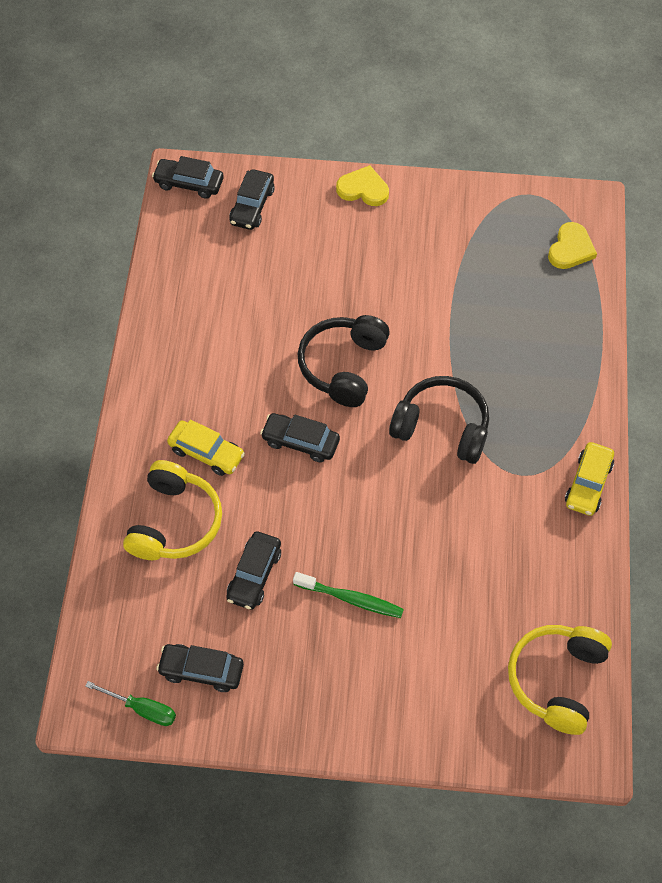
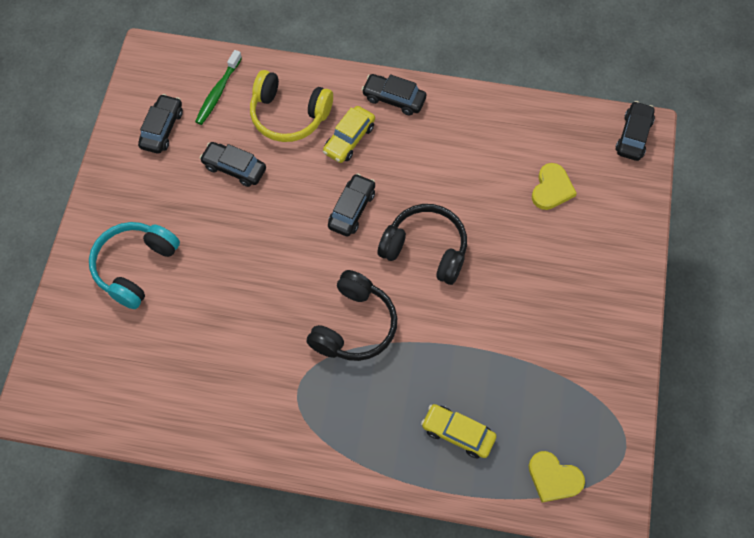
camera: 95 degrees right, 5 degrees up
green screwdriver [85,681,176,726] -> none
black car [229,169,275,230] -> black car moved to [362,74,427,115]
green toothbrush [293,572,404,618] -> green toothbrush moved to [195,50,242,125]
yellow heart [336,165,389,206] -> yellow heart moved to [532,163,577,210]
yellow headphones [508,625,612,735] -> none
yellow car [565,442,614,516] -> yellow car moved to [421,404,496,459]
none -> turquoise headphones [89,222,180,309]

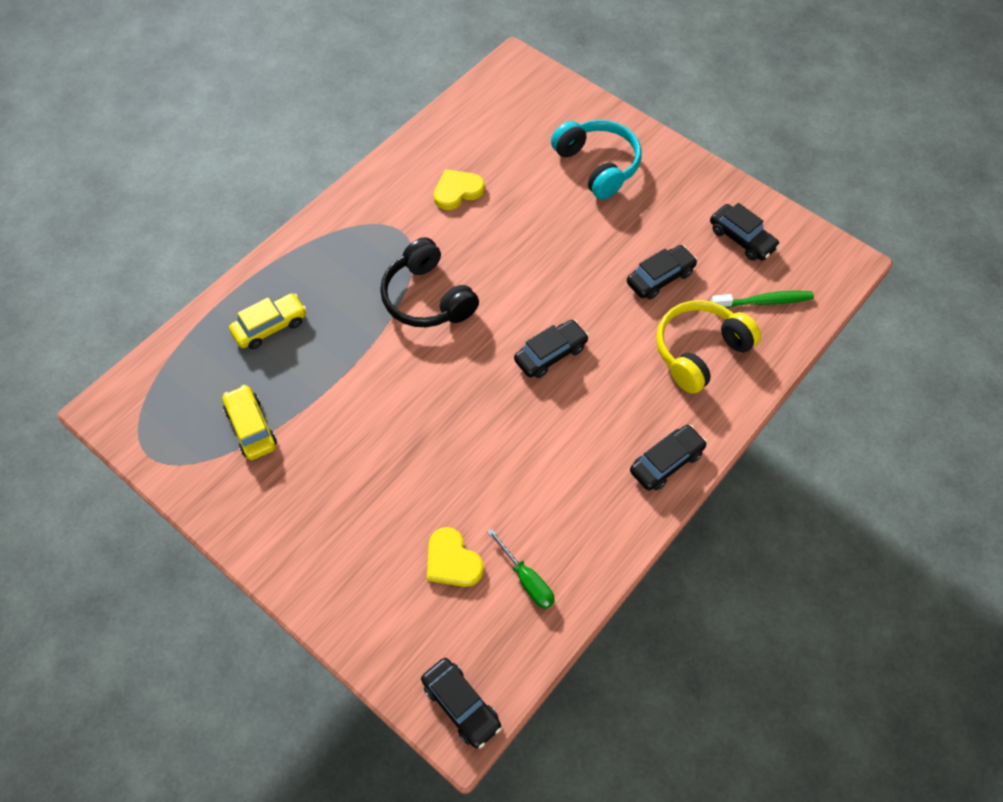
camera: 120 degrees right, 5 degrees down
green toothbrush [195,50,242,125] -> green toothbrush turned 120 degrees clockwise [710,291,814,308]
yellow car [323,106,375,163] -> yellow car moved to [222,385,277,460]
black car [328,173,375,237] -> black car turned 90 degrees counterclockwise [514,320,589,378]
black headphones [378,204,467,285] -> none
yellow heart [529,451,585,503] -> yellow heart moved to [434,169,485,210]
none -> green screwdriver [487,528,555,609]

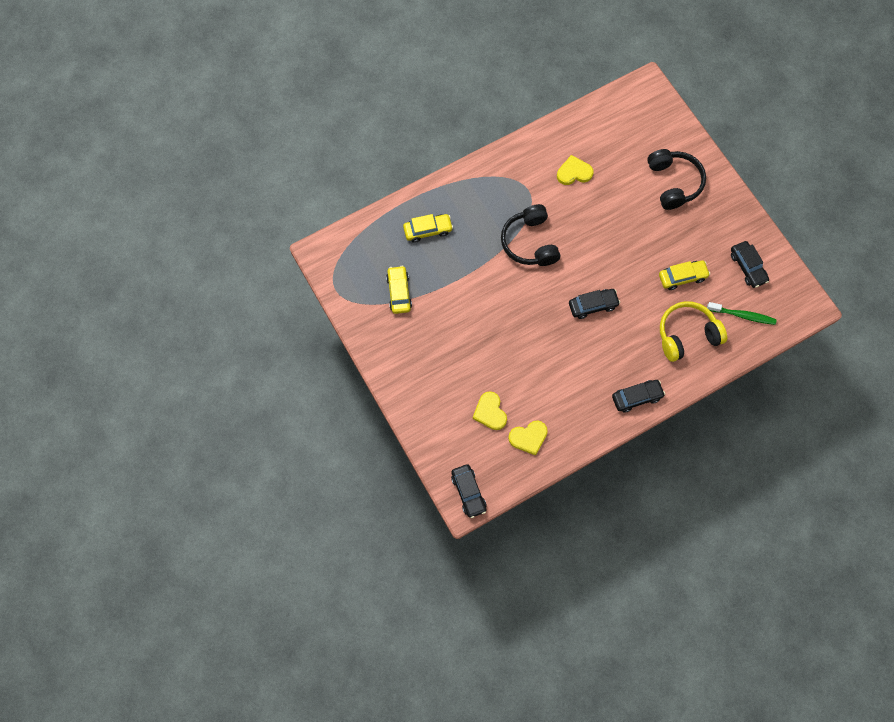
camera: 20 degrees right, 10 degrees up
green screwdriver [487,528,555,609] -> yellow heart [508,420,548,456]
turquoise headphones [551,120,642,199] -> black headphones [647,149,706,210]
black car [627,245,698,300] -> yellow car [659,260,710,290]

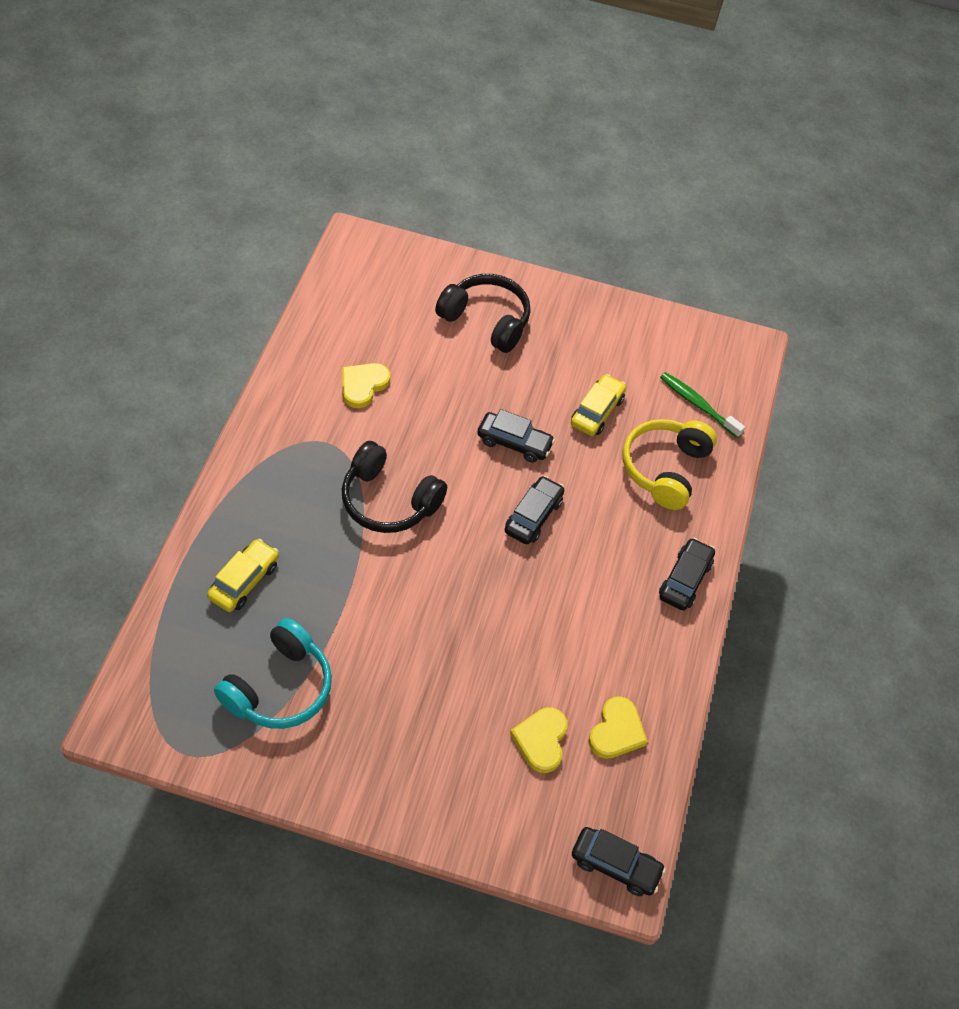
camera: 50 degrees left, 15 degrees down
yellow car [386,266,412,314] -> turquoise headphones [214,618,332,729]
yellow heart [472,391,507,430] -> yellow heart turned 75 degrees clockwise [510,707,568,773]
green toothbrush [707,302,777,325] -> green toothbrush turned 105 degrees counterclockwise [660,372,745,438]
black car [731,241,769,288] -> black car moved to [477,409,555,463]

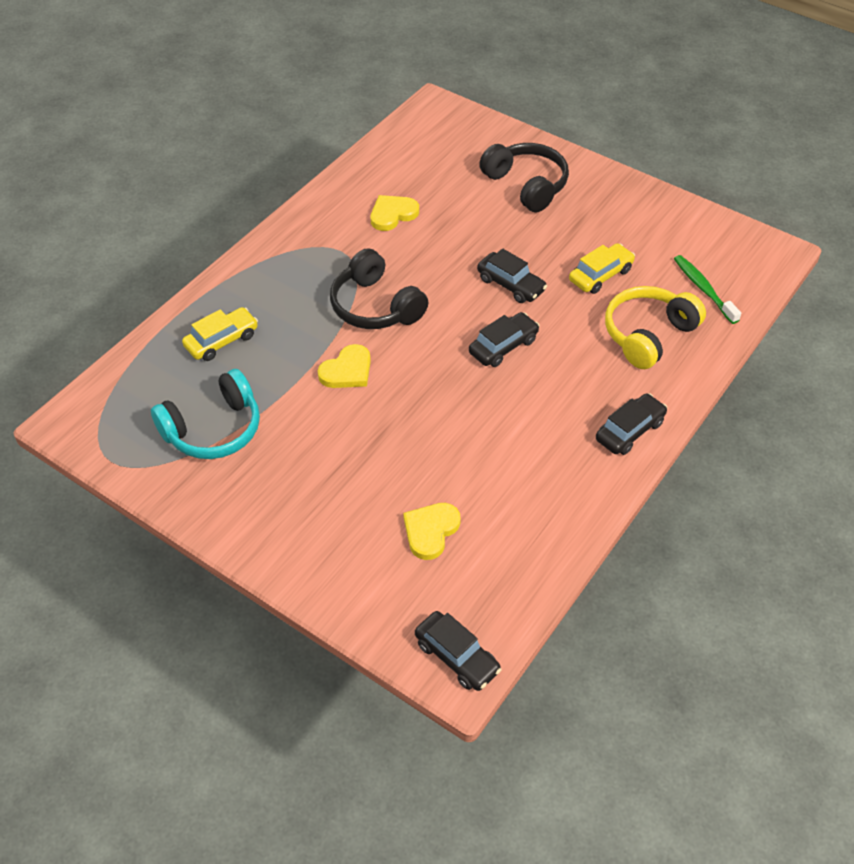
camera: 25 degrees right, 5 degrees down
yellow heart [589,696,648,759] -> yellow heart moved to [318,344,371,388]

